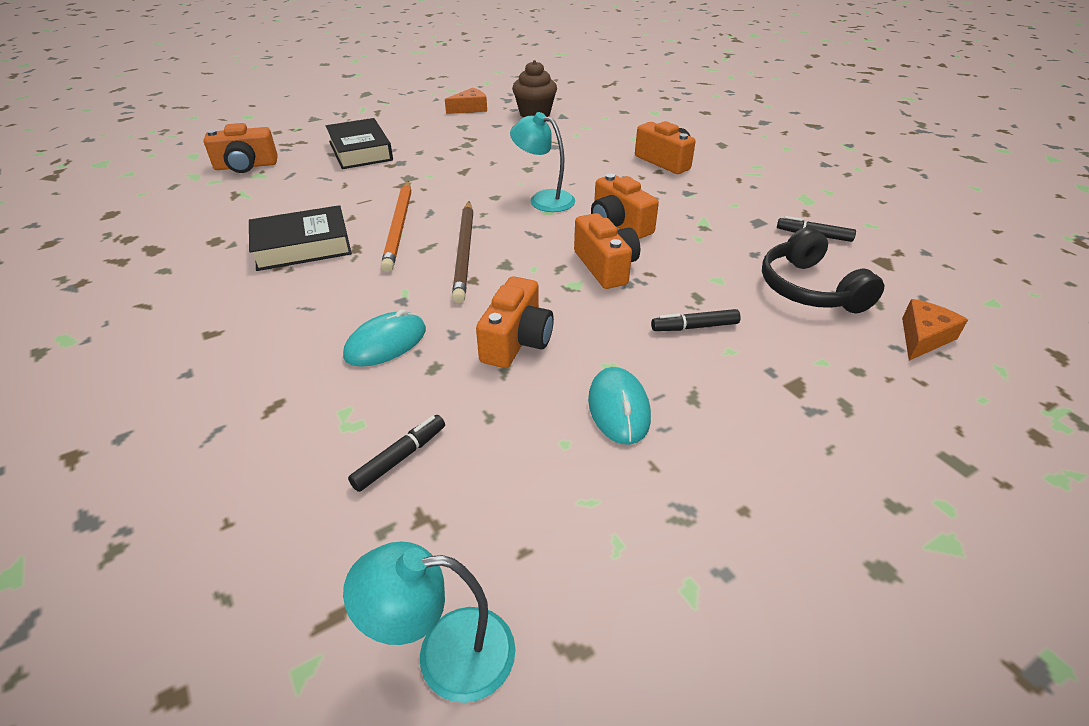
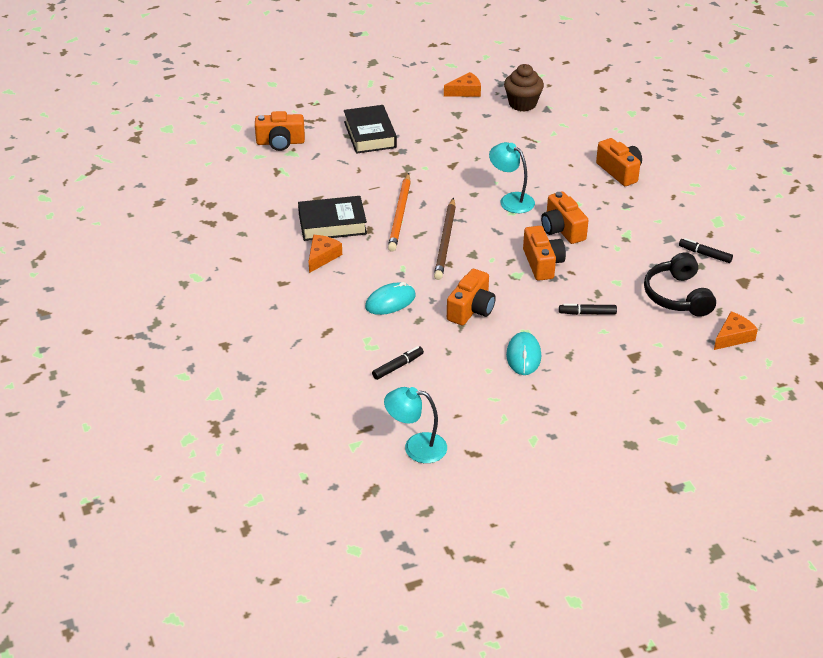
camera: 10 degrees right, 0 degrees up
none -> orange cheese [309,235,342,273]

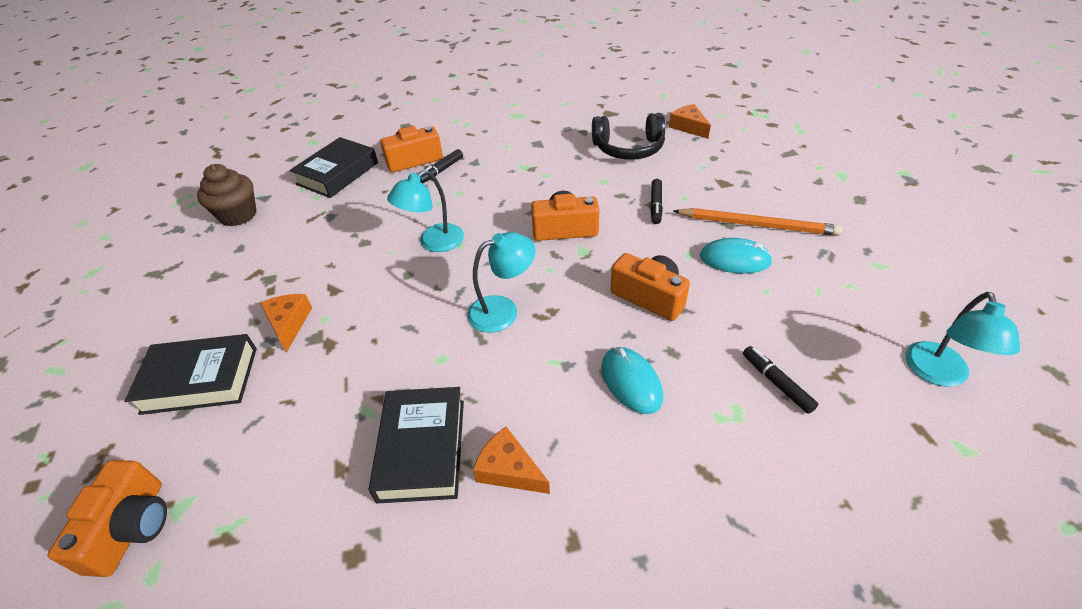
camera: 80 degrees left, 5 degrees up
orange pencil [388,173,411,252] -> orange pencil moved to [673,208,843,236]
brown pencil [434,198,456,280] -> turquoise lamp [467,232,536,333]
orange cheese [444,72,481,97] -> orange cheese moved to [260,294,312,352]
orange camera [541,192,589,244] -> none
black marker [679,238,733,263] -> black marker moved to [420,149,463,183]
none -> black book [290,137,378,198]

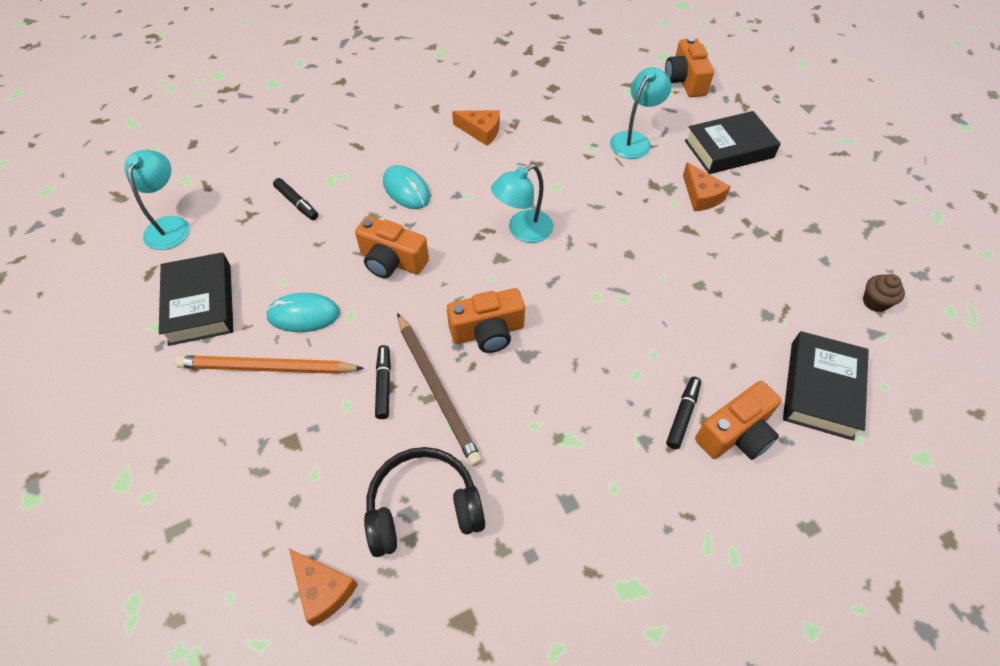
camera: 165 degrees right, 10 degrees up
brown cupcake [197,164,256,226] -> brown cupcake [863,274,905,312], size x0.59
black book [369,387,464,503] -> black book moved to [159,252,233,346]
turquoise lamp [387,170,464,252] -> turquoise lamp moved to [610,67,672,159]
none -> brown pencil [397,313,482,466]

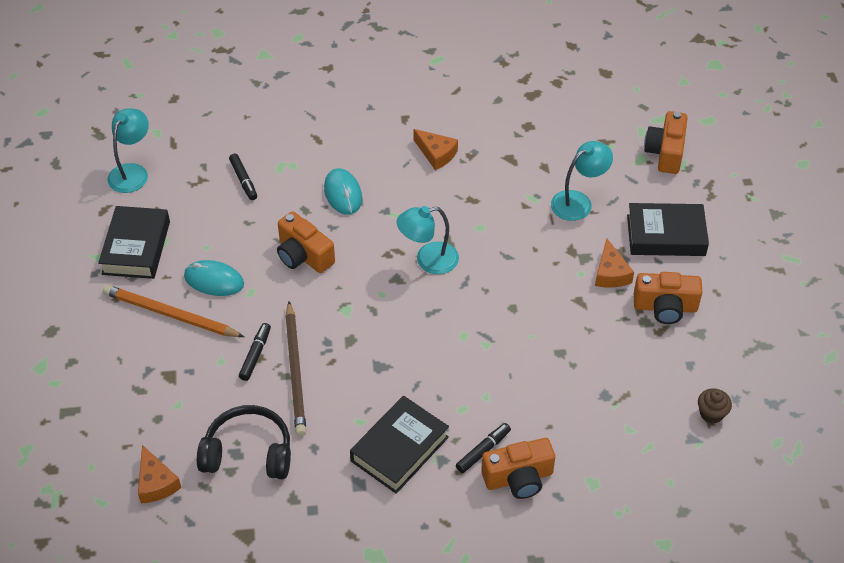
camera: 20 degrees right, 5 degrees down
orange camera [447,288,525,353] -> orange camera moved to [634,272,703,324]
black book [783,331,869,441] -> black book moved to [350,396,449,494]

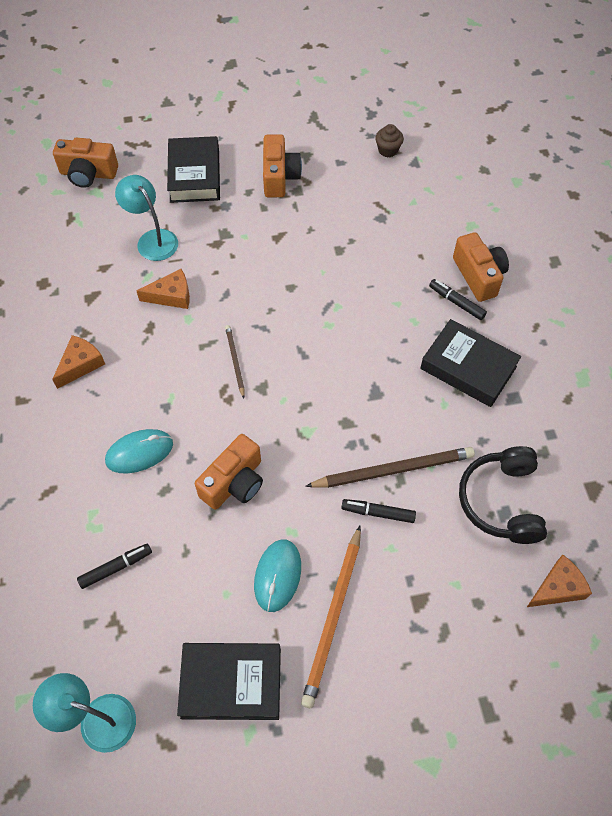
camera: 95 degrees left, 10 degrees up
turquoise lamp [397,206,459,274] -> brown pencil [225,325,245,398]
orange cheese [595,239,634,288] -> orange cheese moved to [137,269,190,309]

